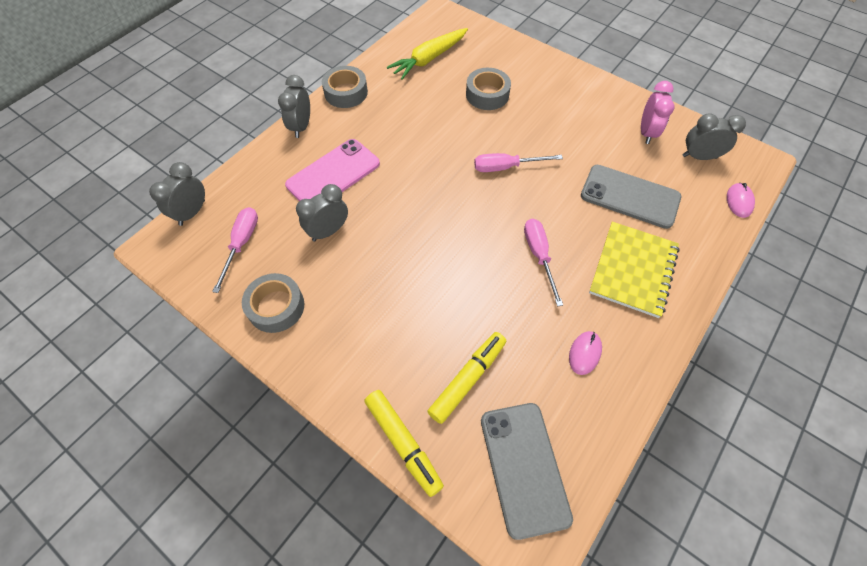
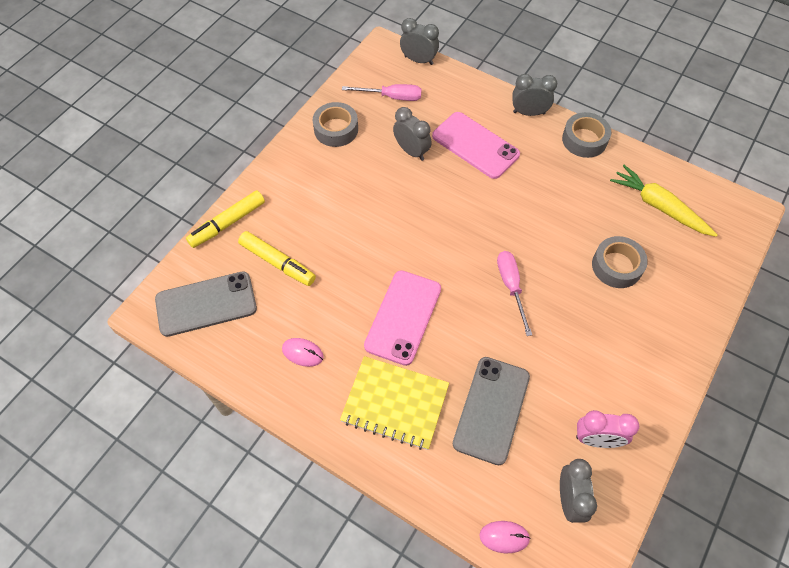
camera: 85 degrees right, 0 degrees up
pink screwdriver [524,219,563,306] -> pink phone [364,270,441,366]

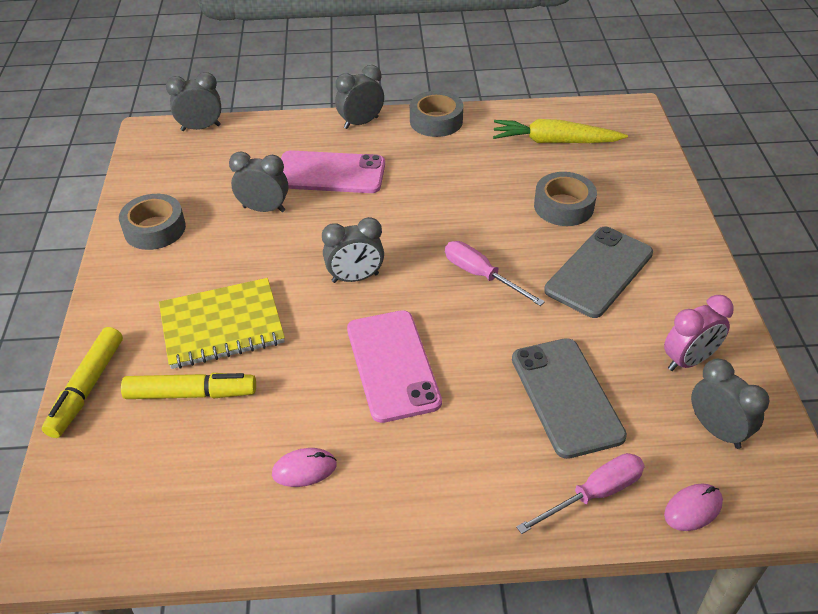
camera: 35 degrees left, 15 degrees down
grey phone [155,271,257,337] -> grey phone moved to [544,227,653,318]
yellow notebook [340,356,449,450] -> yellow notebook moved to [159,278,285,369]
pink screwdriver [342,84,421,101] -> pink screwdriver moved to [516,453,645,534]
none -> grey clock [322,217,384,283]

